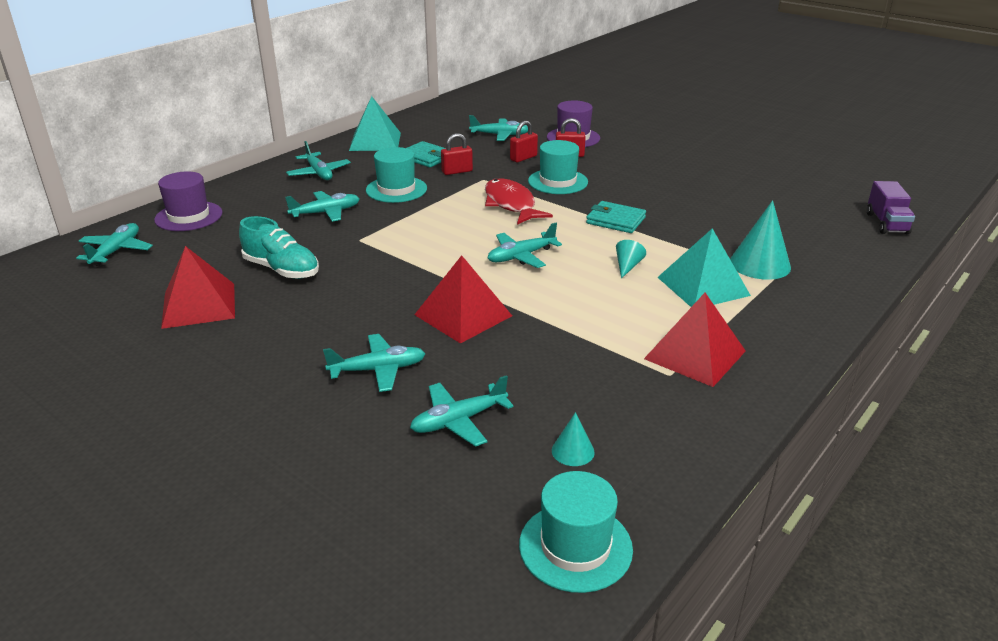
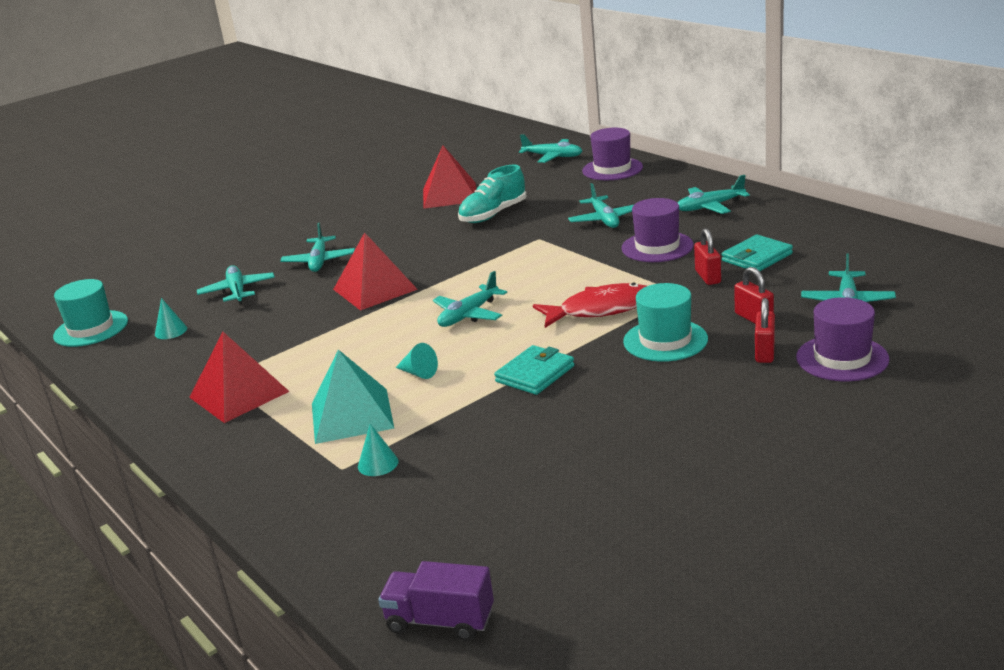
camera: 105 degrees right, 5 degrees down
turquoise pyramid [349,96,401,151] -> none
turquoise hat [366,147,427,203] -> purple hat [622,198,694,262]
turquoise plane [488,223,562,268] -> turquoise plane turned 120 degrees counterclockwise [433,271,507,327]
turquoise cone [730,200,791,280] -> turquoise cone [358,424,399,476], size x0.52

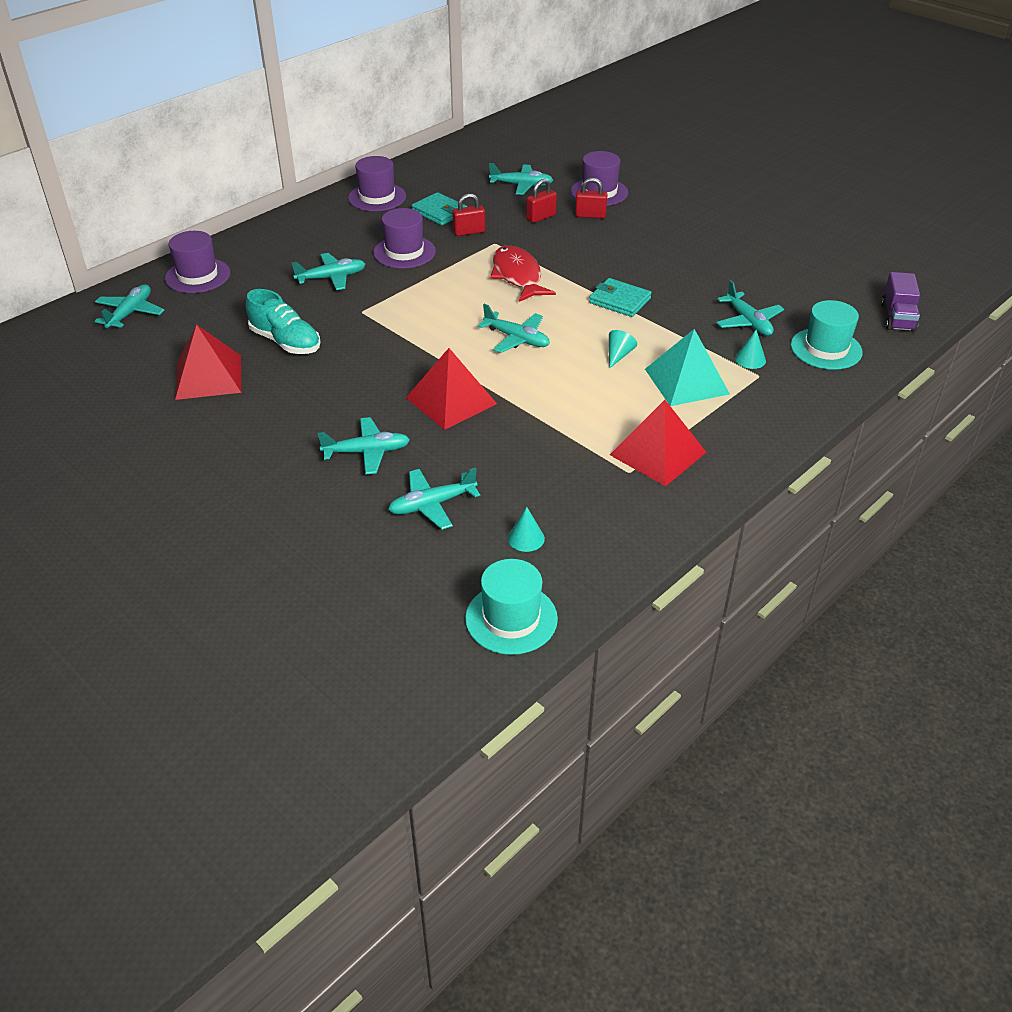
camera: 100 degrees left, 15 degrees up
turquoise hat [623,283,708,362] -> turquoise hat moved to [791,300,863,370]
turquoise plane [678,175,750,214] -> turquoise plane moved to [716,280,784,336]
none -> purple hat [348,156,406,211]

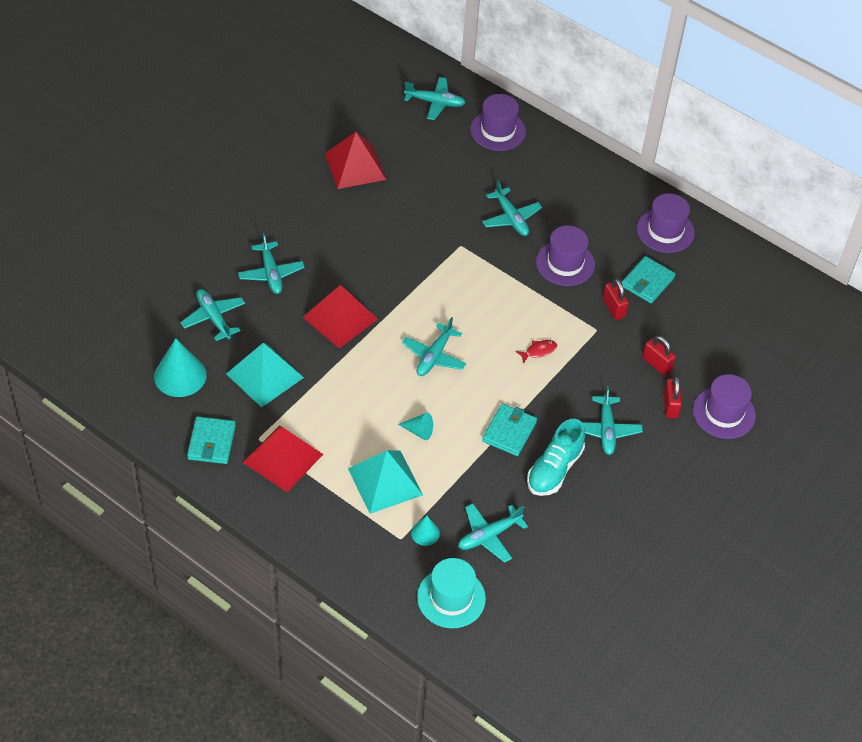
camera: 80 degrees right, 10 degrees up
turquoise shoe [246,289,321,354] -> turquoise shoe moved to [527,419,585,496]
turquoise hat [465,559,558,655] -> none
turquoise plane [489,163,553,195] -> turquoise plane moved to [582,386,643,455]
red fish [490,246,556,302] -> red fish [516,340,557,364], size x0.45
turquoise cone [508,507,545,552] -> turquoise cone [154,338,207,397], size x1.91
purple truck [881,272,920,332] -> none
none -> turquoise wallet [187,416,236,464]
none -> turquoise pyramid [226,343,304,408]

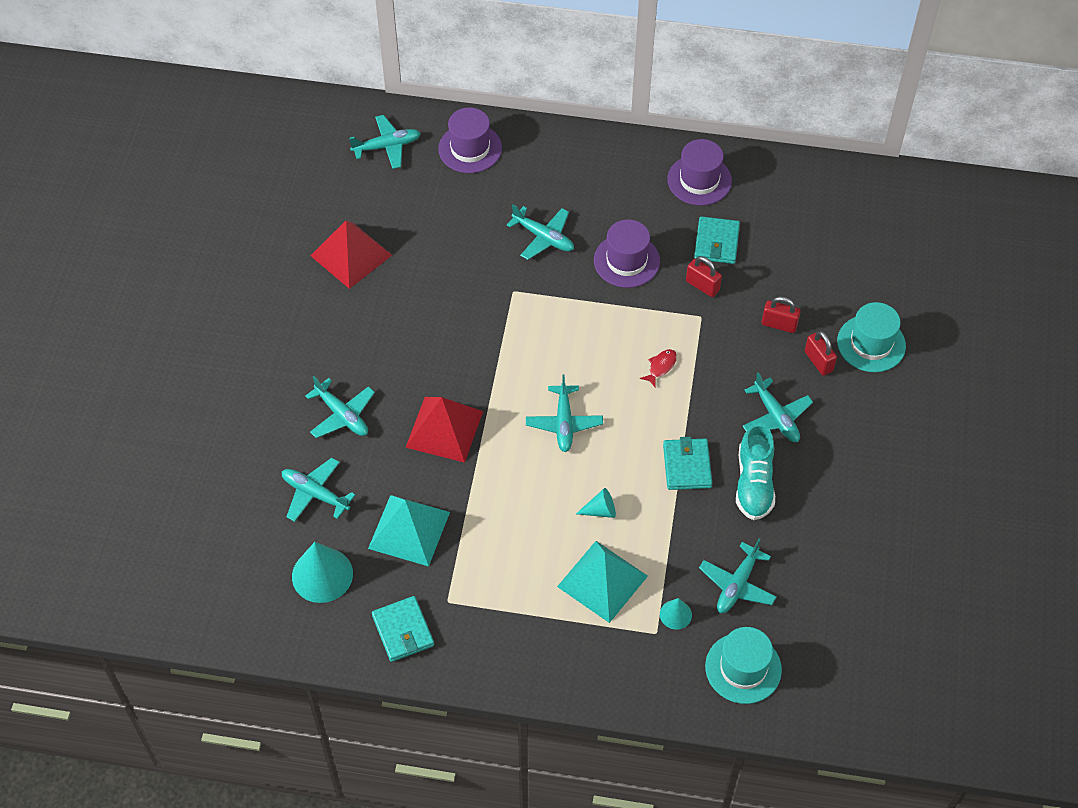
camera: 25 degrees left, 5 degrees up
red pyramid [243,426,323,492] -> none
purple hat [693,374,756,439] -> turquoise hat [837,302,906,372]

